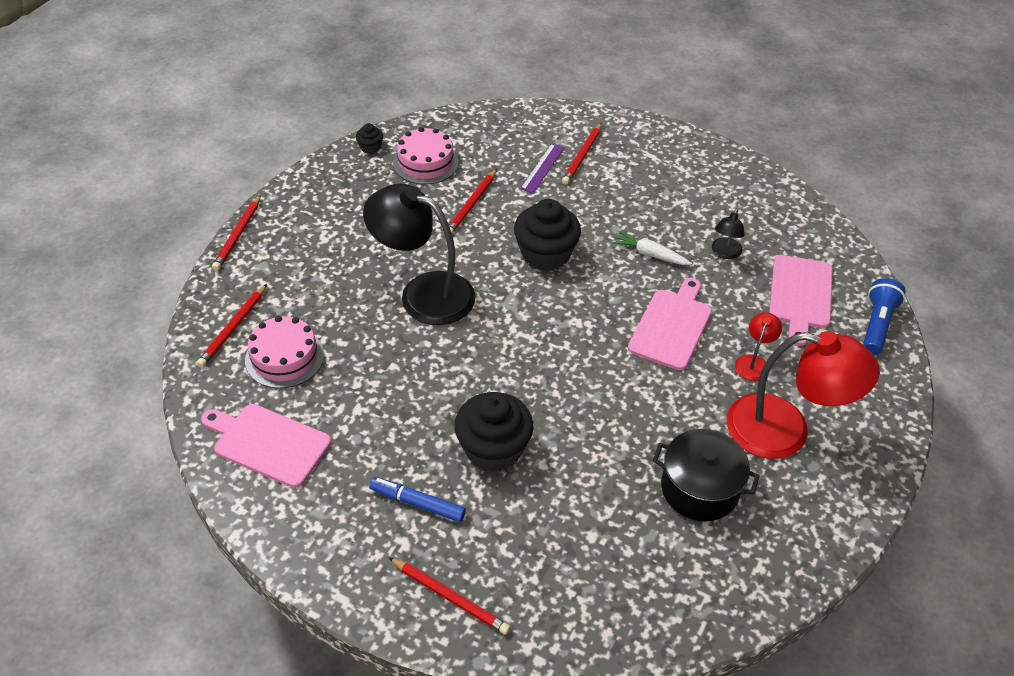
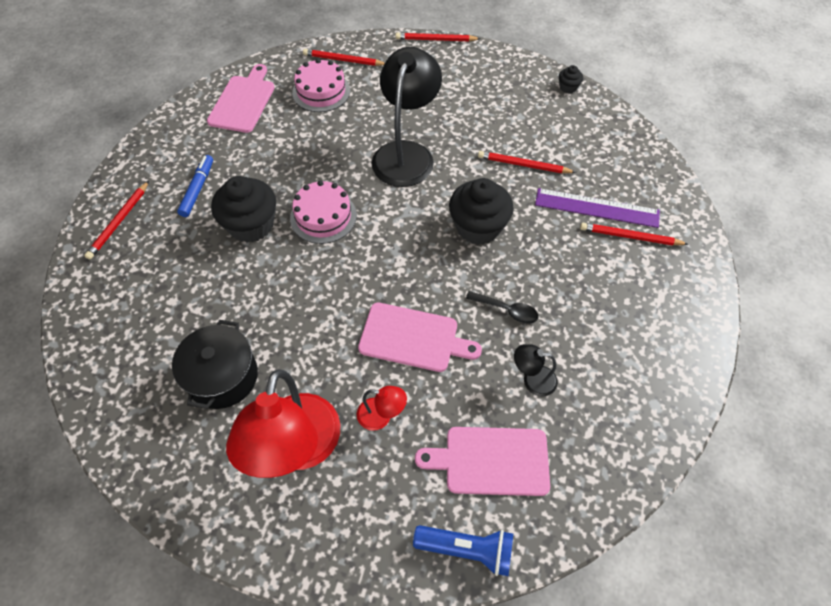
camera: 80 degrees right, 10 degrees up
pink cake [393,127,459,185] -> pink cake moved to [290,180,357,244]
purple ruler [521,144,564,193] -> purple ruler [535,188,660,228], size x1.57
white carrot [612,231,692,265] -> black spoon [466,291,539,324]

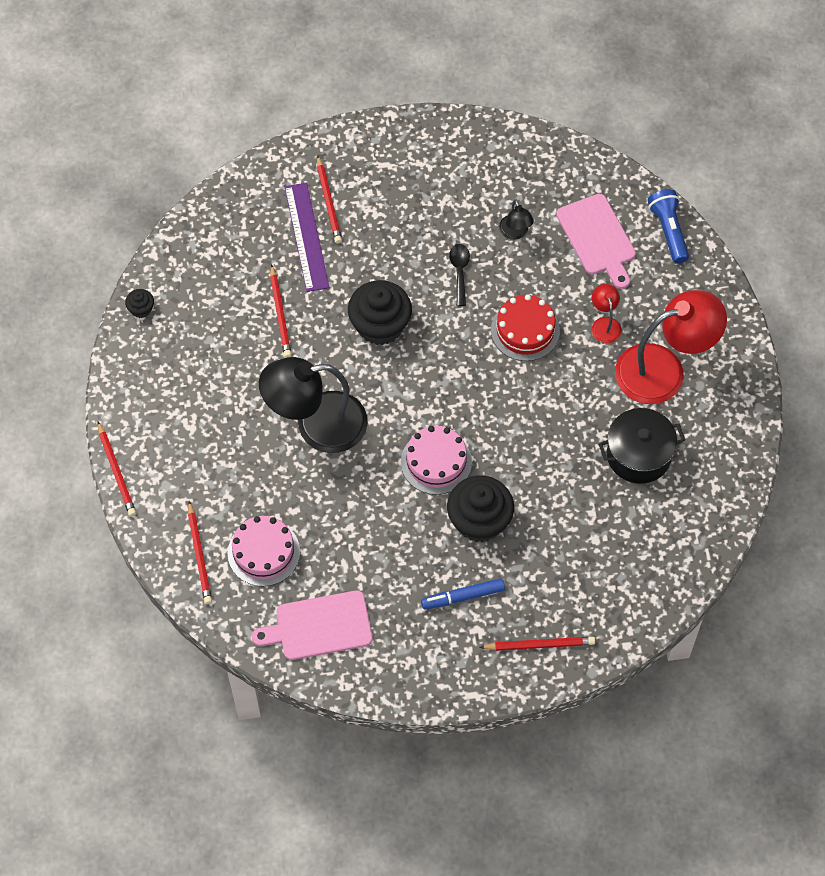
camera: 115 degrees left, 5 degrees up
pink cutting board [358,303,482,372] -> red cake [491,294,560,361]

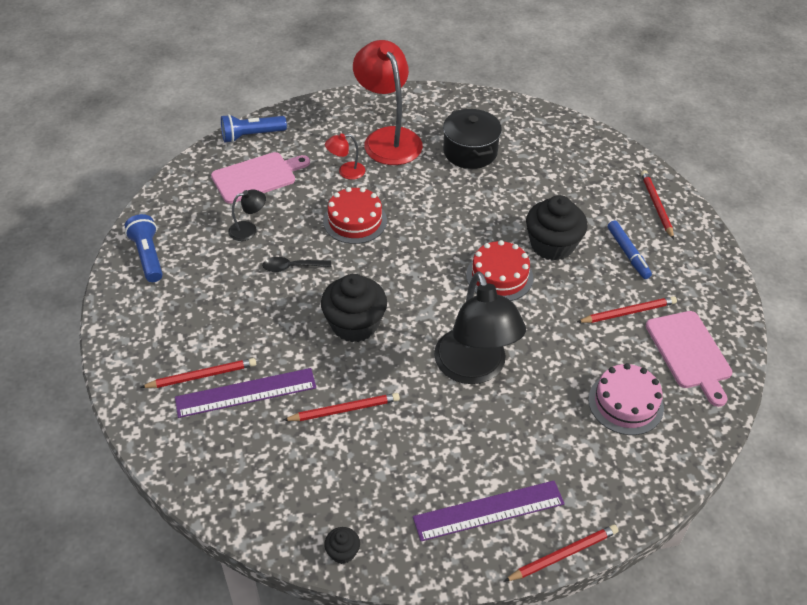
camera: 95 degrees left, 15 degrees down
red pencil [188,501,212,604] -> red pencil moved to [577,296,677,323]
pink cake [401,426,472,495] -> red cake [466,240,533,301]
none -> blue flashlight [125,214,163,282]
none -> purple ruler [413,481,565,541]

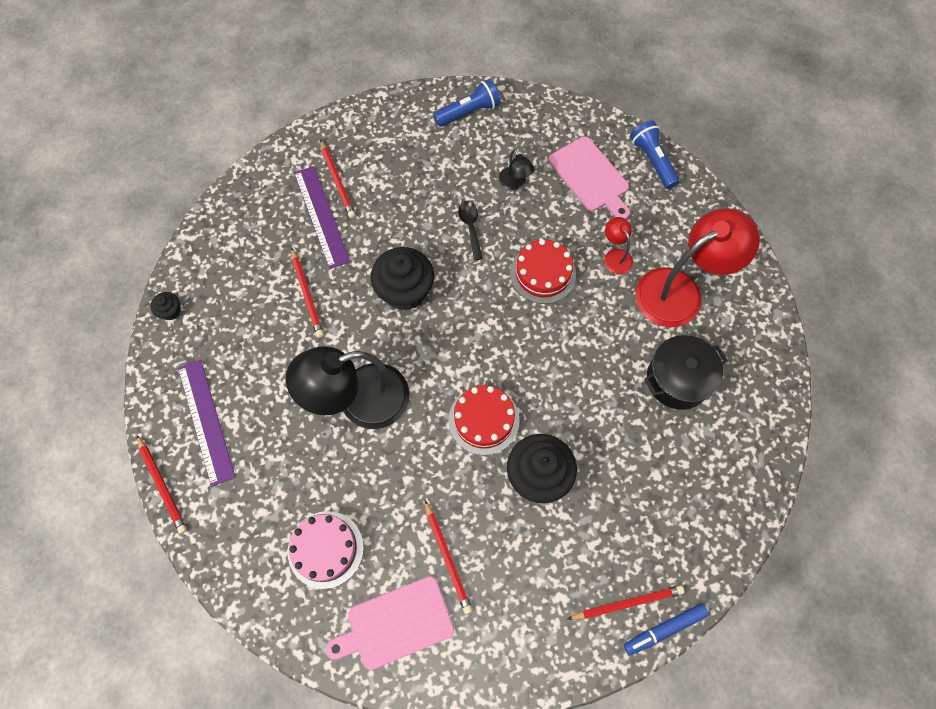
camera: 85 degrees right, 20 degrees up
blue marker [608,221,652,279] -> blue marker moved to [624,603,709,655]

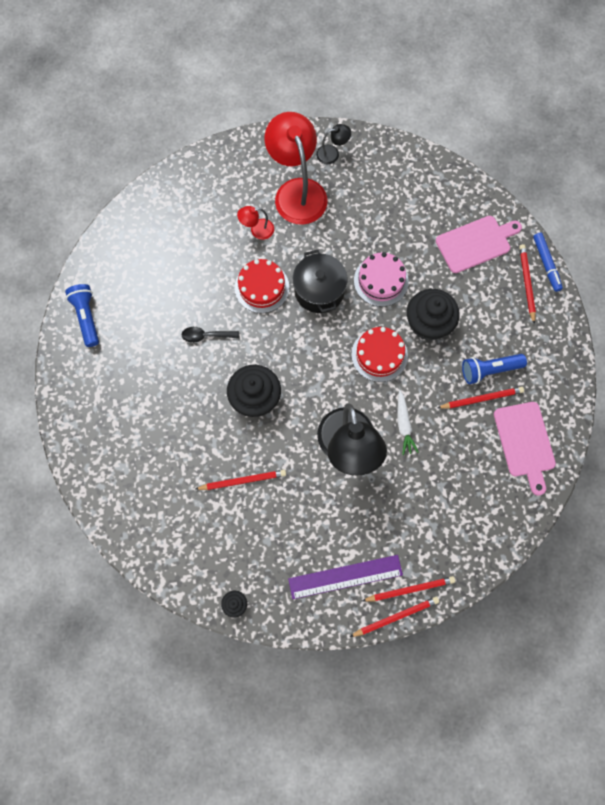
camera: 80 degrees left, 5 degrees up
pink cake [288,511,364,589] -> pink cake moved to [354,252,409,307]
purple ruler [294,166,351,269] -> none
red pencil [320,139,355,218] -> red pencil moved to [362,576,455,602]
black lamp [499,149,534,190] -> black lamp moved to [316,124,351,164]
pink cutting board [548,137,630,219] -> pink cutting board moved to [436,216,522,273]
blue flashlight [630,121,680,189] -> blue flashlight moved to [462,354,527,384]
black pot [644,335,728,410] -> black pot moved to [293,250,348,313]
none -> white carrot [398,390,419,455]

